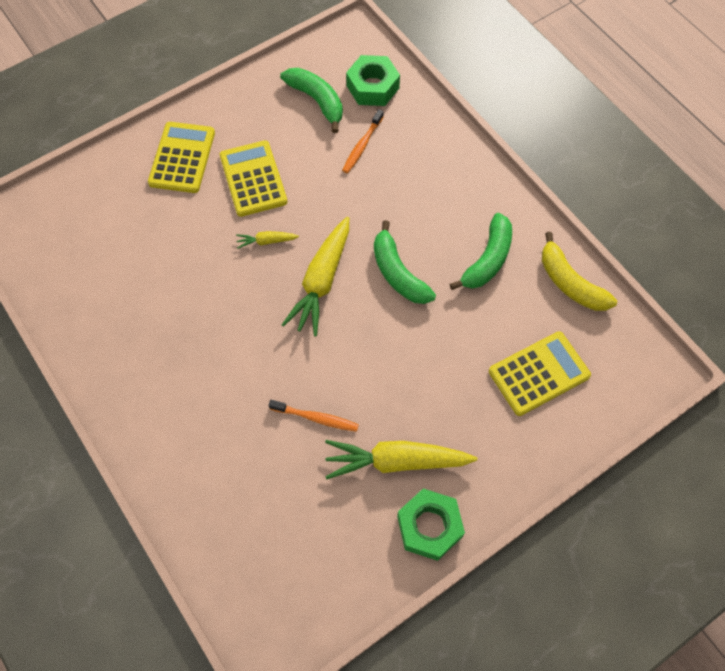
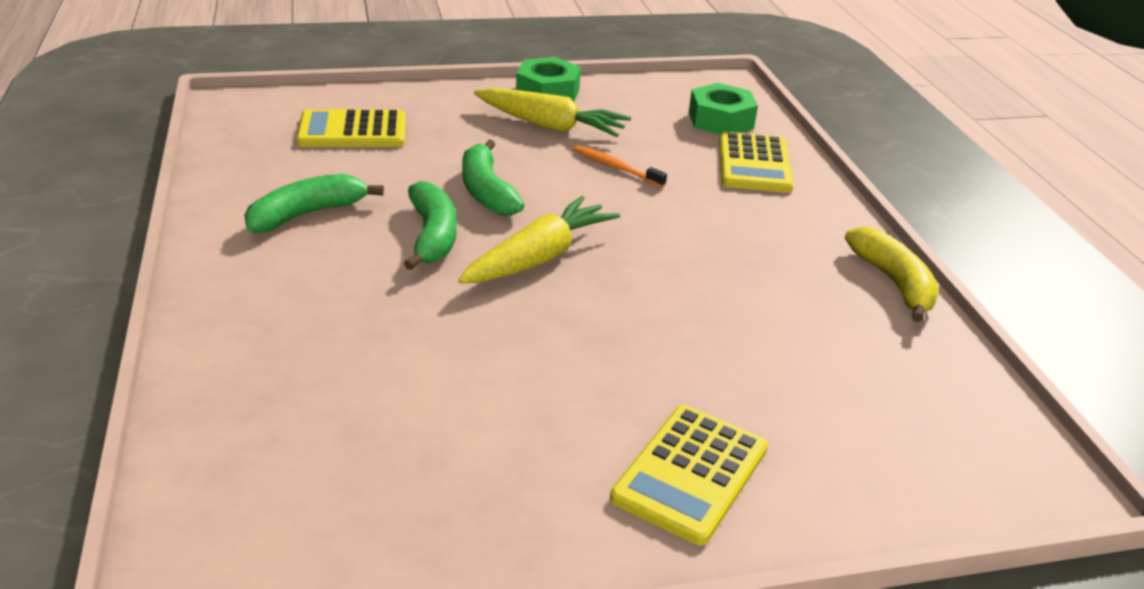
camera: 160 degrees left, 30 degrees down
yellow calculator [220,140,287,217] -> yellow calculator moved to [719,132,794,193]
yellow carrot [236,231,299,249] -> none
green banana [280,68,343,133] -> green banana moved to [462,140,524,216]
orange toothbrush [342,109,384,173] -> none
green nut [346,55,400,106] -> green nut moved to [689,83,758,134]
yellow banana [542,232,617,311] -> yellow banana moved to [845,227,939,322]

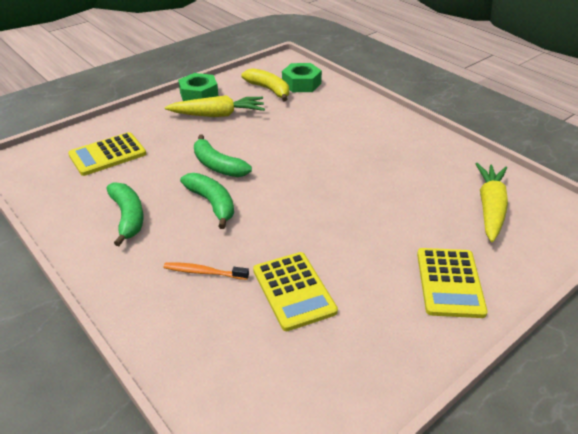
camera: 25 degrees left, 5 degrees up
green banana [244,174,384,233] -> green banana turned 135 degrees clockwise [106,182,143,246]
yellow carrot [458,196,620,284] -> yellow carrot moved to [475,163,508,242]
orange toothbrush [573,145,667,187] -> orange toothbrush moved to [164,262,249,280]
yellow calculator [719,132,794,193] -> yellow calculator moved to [253,252,338,331]
yellow banana [845,227,939,322] -> yellow banana moved to [241,68,289,101]

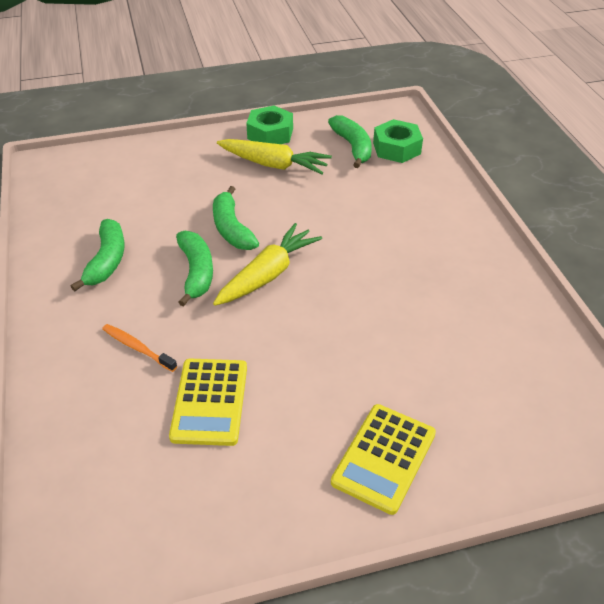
camera: 25 degrees right, 5 degrees up
yellow calculator [68,132,146,176] -> none
yellow banana [241,68,289,101] -> green banana [328,115,372,168]
yellow carrot [475,163,508,242] -> yellow carrot moved to [213,223,322,306]

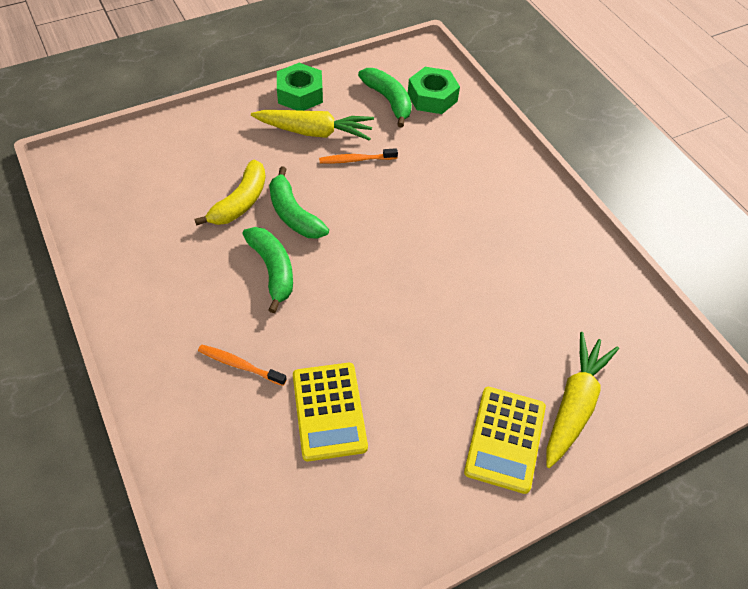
camera: 15 degrees left, 10 degrees up
green banana [70,219,125,291] -> none
yellow carrot [213,223,322,306] -> yellow carrot moved to [547,332,619,468]
none -> yellow banana [194,160,266,226]
none -> orange toothbrush [319,148,398,164]

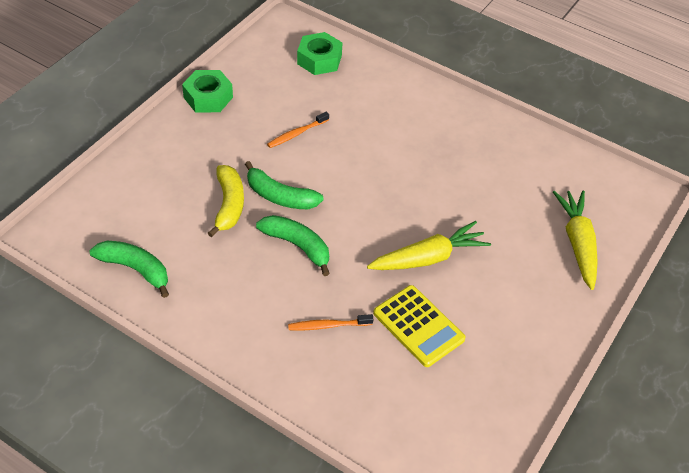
camera: 30 degrees left, 5 degrees down
yellow carrot [251,110,374,141] -> yellow carrot moved to [367,221,491,270]
green banana [358,68,412,127] -> green banana moved to [90,241,169,298]
yellow calculator [464,387,546,494] -> none

